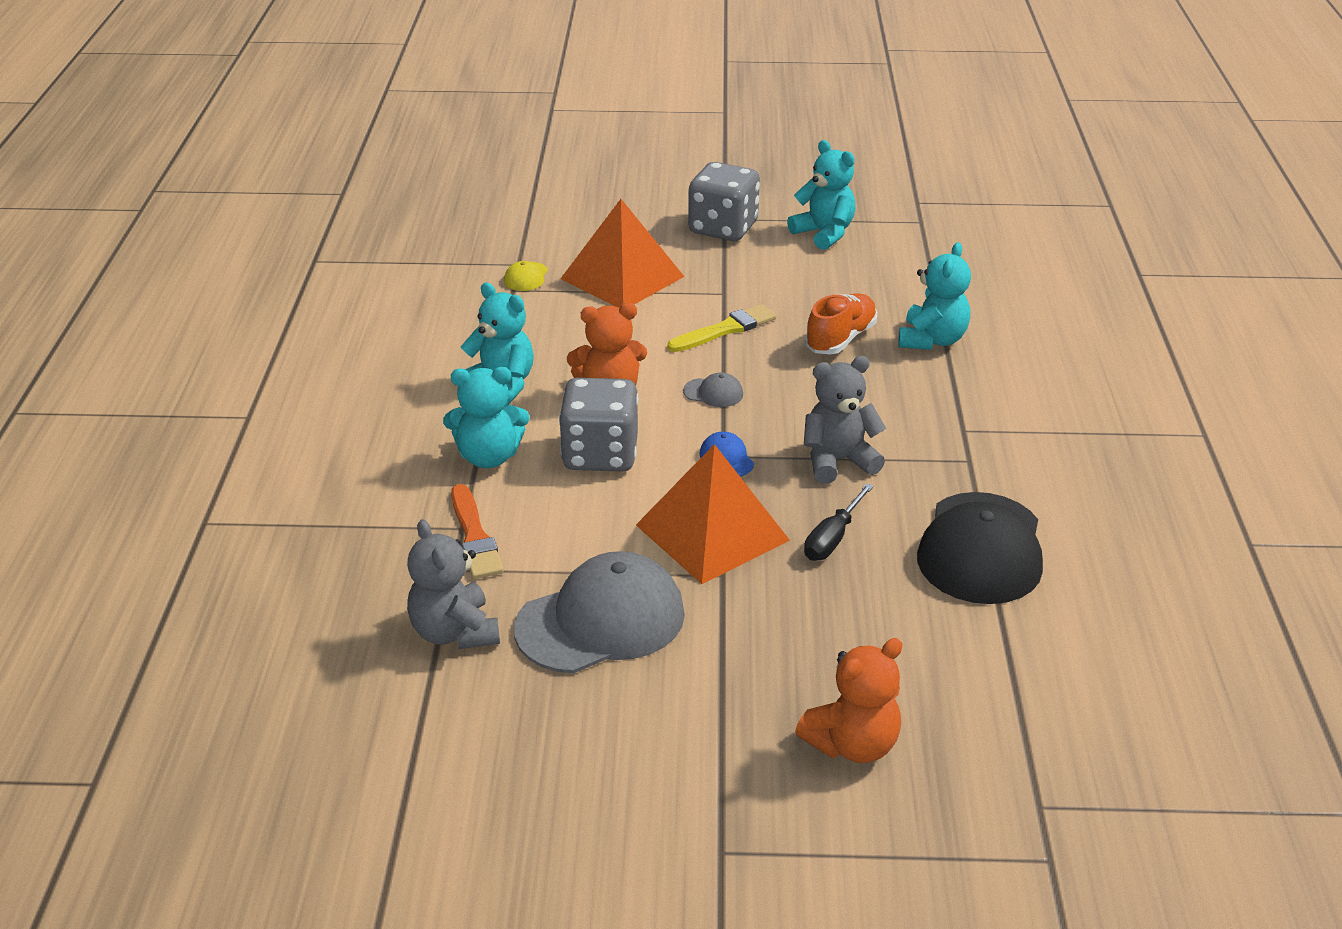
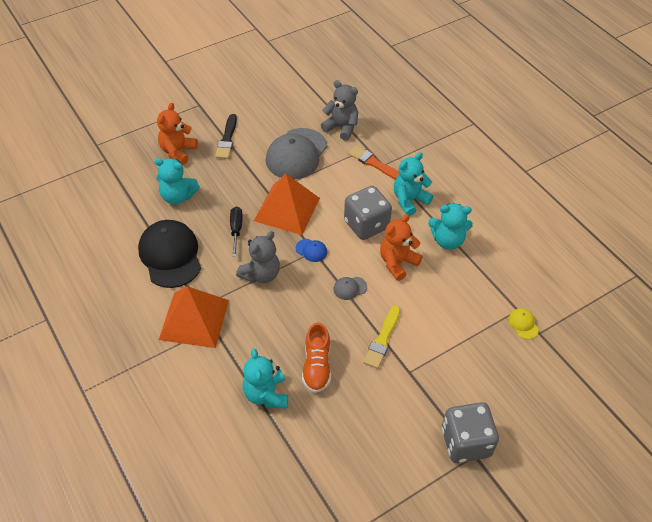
camera: 145 degrees right, 15 degrees up
orange pyramid [561,199,685,308] -> orange pyramid moved to [159,286,229,348]
turquoise teddy bear [787,140,855,250] -> turquoise teddy bear moved to [154,158,200,205]
none -> black brush [215,114,237,159]

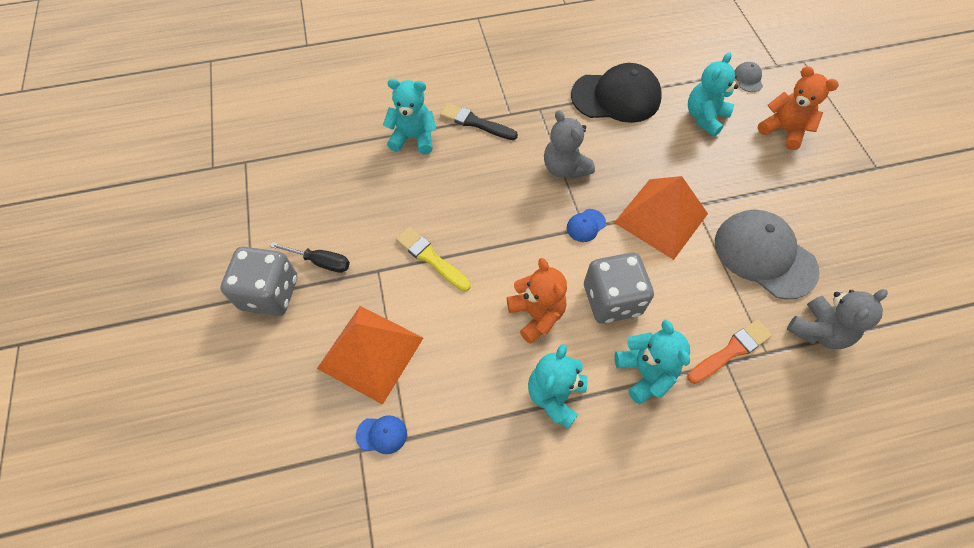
camera: 110 degrees right, 10 degrees up
orange pyramid [159,286,229,348] -> orange pyramid moved to [317,306,423,405]
black brush [215,114,237,159] -> black brush moved to [440,103,518,140]
black screwdriver [230,207,243,257] -> black screwdriver moved to [270,242,350,273]
orange shoe [302,322,331,393] -> none
grey cap [334,277,367,300] -> grey cap moved to [734,62,763,92]
yellow cap [508,308,539,339] -> blue cap [356,415,407,454]

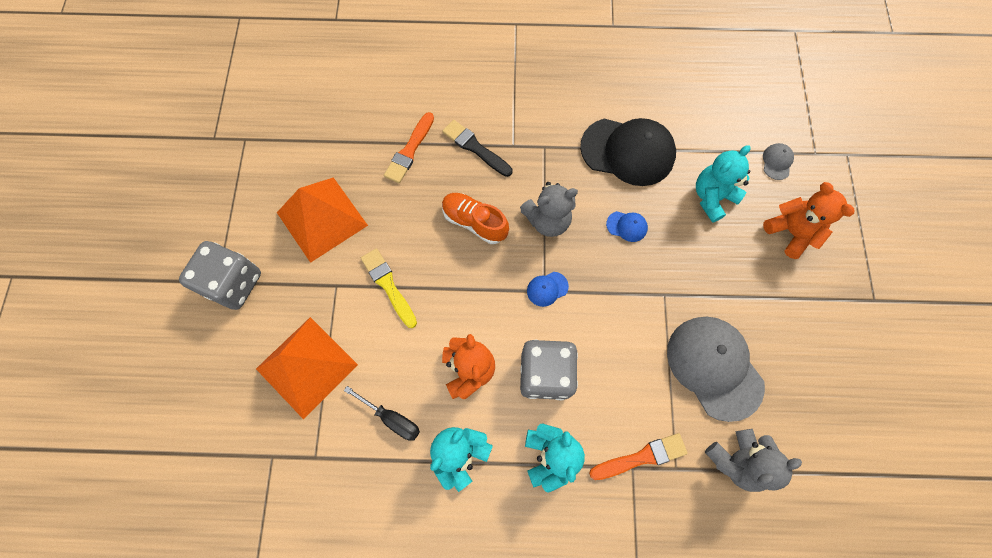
camera: 15 degrees right, 10 degrees up
black screwdriver [270,242,350,273] -> black screwdriver moved to [344,386,420,441]
blue cap [356,415,407,454] -> blue cap moved to [606,211,648,242]
turquoise teddy bear [383,79,437,154] -> orange brush [384,112,434,183]
grey teddy bear [544,110,595,179] -> grey teddy bear turned 90 degrees counterclockwise [520,182,578,237]
orange pyramid [614,176,708,260] -> orange pyramid moved to [277,177,368,263]
none -> orange shoe [442,193,509,244]

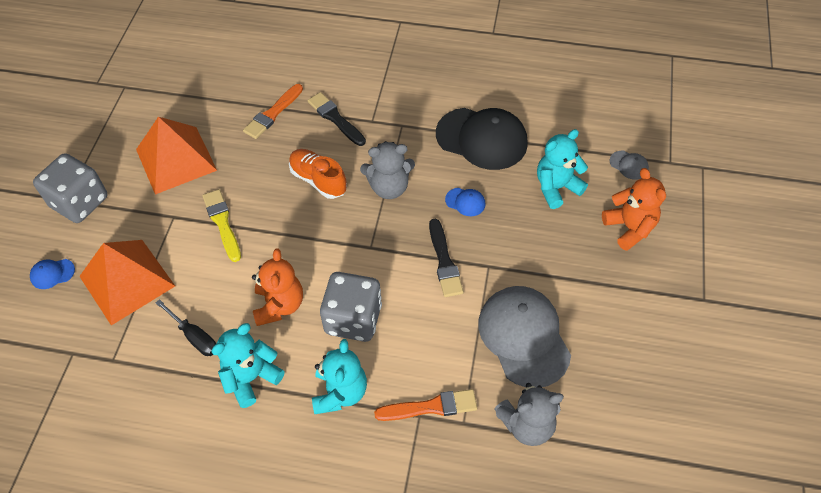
camera: 10 degrees right, 15 degrees down
blue cap [527,272,569,307] -> blue cap moved to [30,259,75,289]
grey cap [763,143,794,180] -> grey cap turned 105 degrees clockwise [610,151,649,180]
none -> black brush [429,219,464,297]

